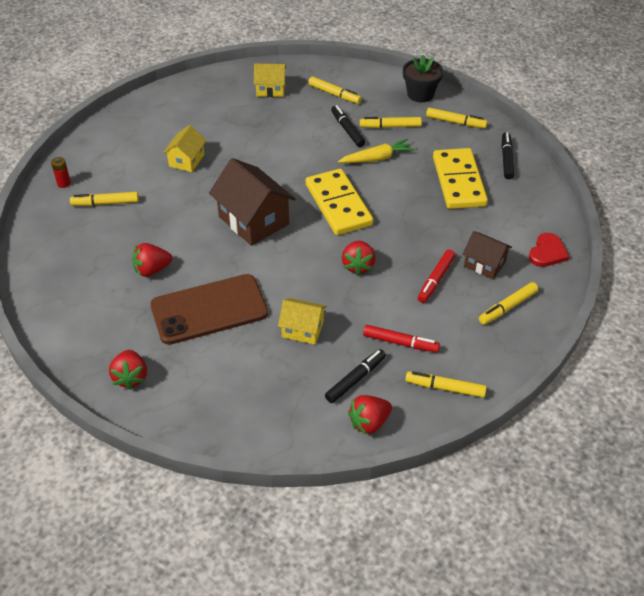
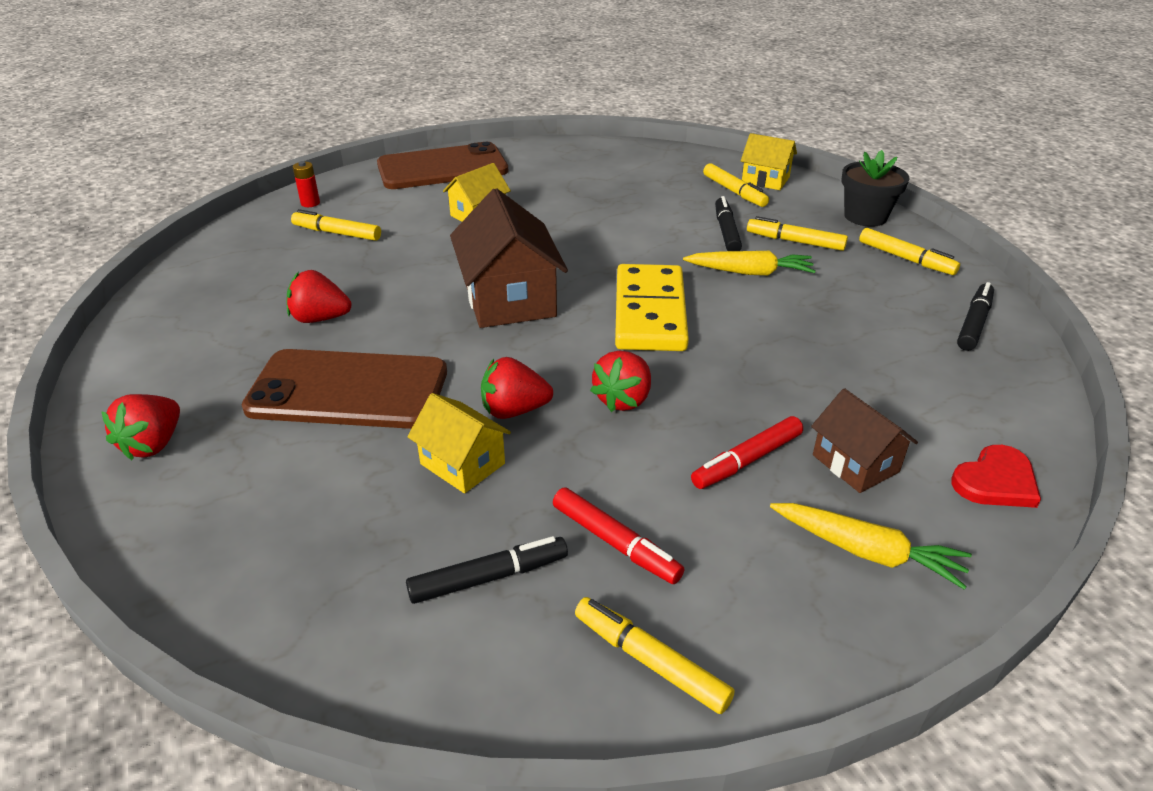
camera: 25 degrees right, 10 degrees down
yellow house [254,64,286,97] -> yellow house moved to [741,133,797,190]
red strawberry [348,395,392,435] -> red strawberry moved to [481,357,553,419]
yellow domino [433,148,488,209] -> none
yellow marker [479,282,538,325] -> yellow carrot [770,503,972,590]
none -> brown phone [377,142,509,189]

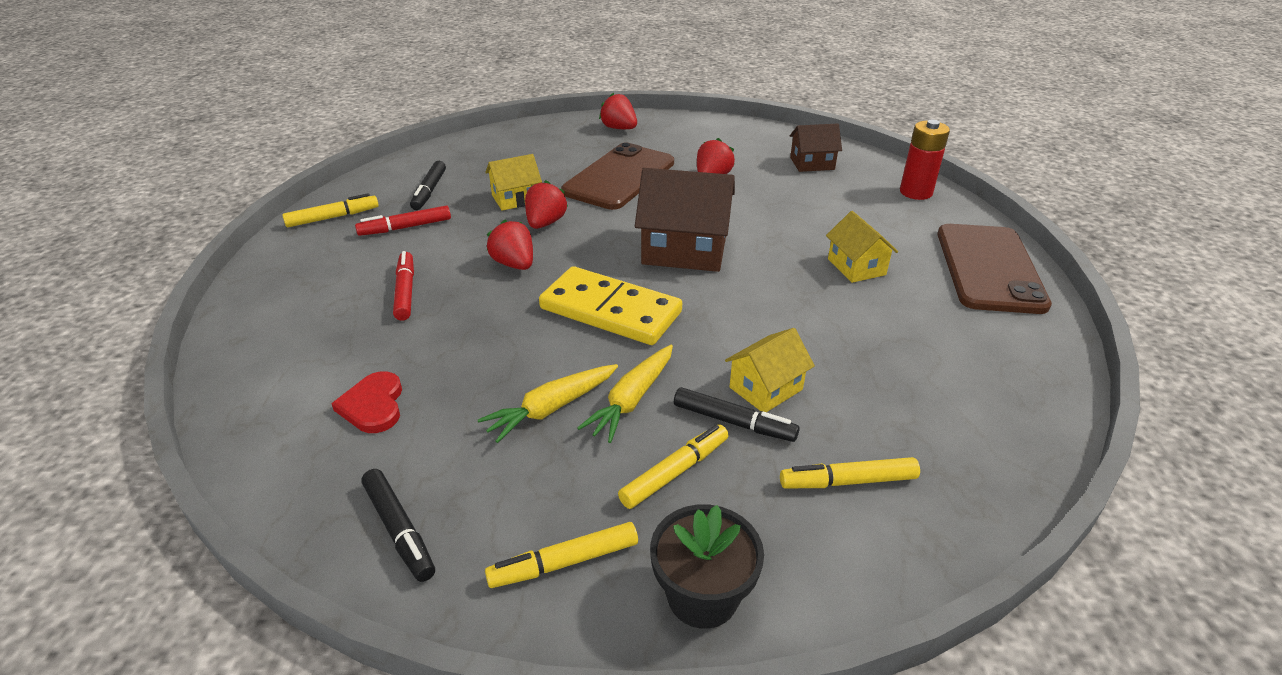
camera: 115 degrees right, 0 degrees up
yellow marker [291,209,381,241] -> none
red battery [293,161,320,207] -> red battery [900,119,950,200], size x1.82
yellow house [741,133,797,190] -> yellow house moved to [725,328,815,412]
yellow carrot [770,503,972,590] -> yellow carrot moved to [478,364,618,443]
brown house [811,388,918,493] -> brown house moved to [790,123,842,172]
red heart [951,445,1041,508] -> red heart moved to [331,371,402,433]

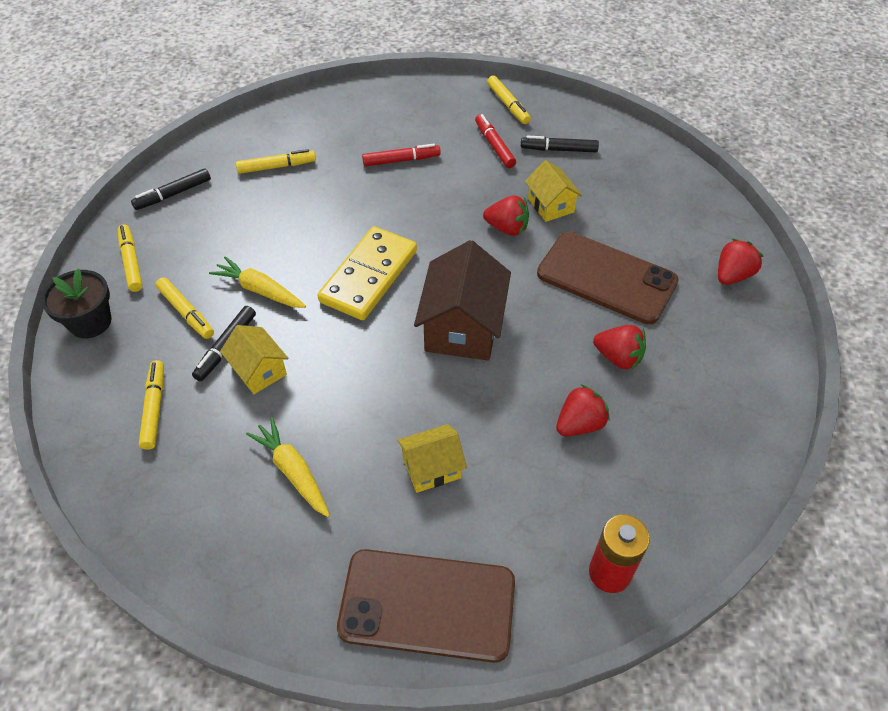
camera: 90 degrees right, 15 degrees up
red heart [331,371,402,433] -> yellow marker [236,149,316,174]
yellow carrot [478,364,618,443] -> yellow carrot moved to [246,417,330,517]
red strawberry [487,220,533,270] -> red strawberry moved to [556,384,610,436]
brown house [790,123,842,172] -> none

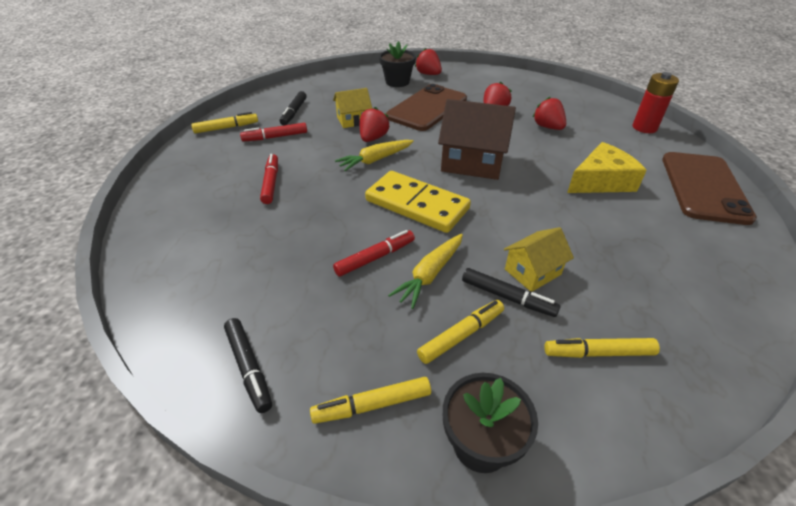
camera: 85 degrees left, 10 degrees down
yellow marker [236,149,316,174] -> none
yellow carrot [246,417,330,517] -> yellow carrot moved to [335,140,414,171]
yellow house [397,424,467,493] -> yellow cheese [567,142,647,193]
none -> red marker [333,230,415,277]
none -> black flower pot [379,41,416,87]

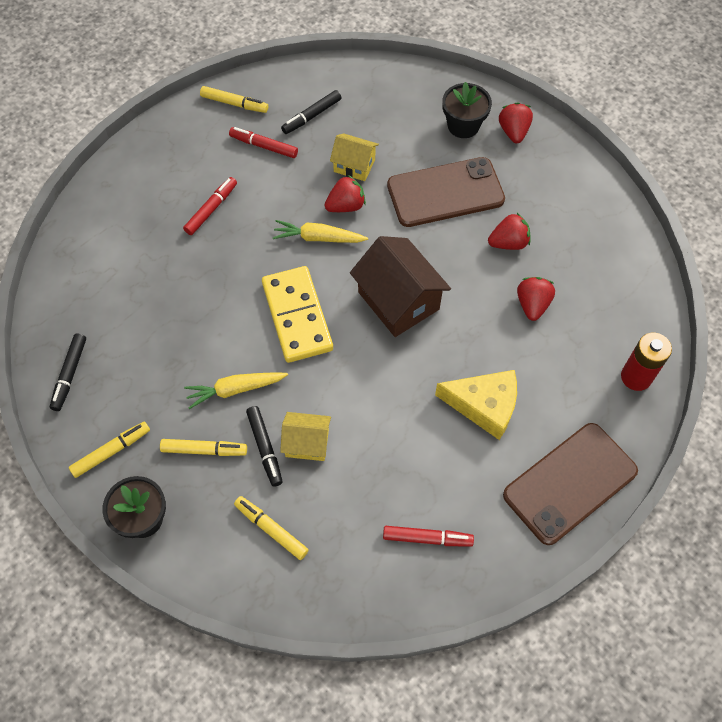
camera: 40 degrees right, 20 degrees up
yellow marker [310,377,431,424] -> yellow marker turned 120 degrees clockwise [69,421,150,478]
red marker [333,230,415,277] -> red marker moved to [383,526,474,547]

